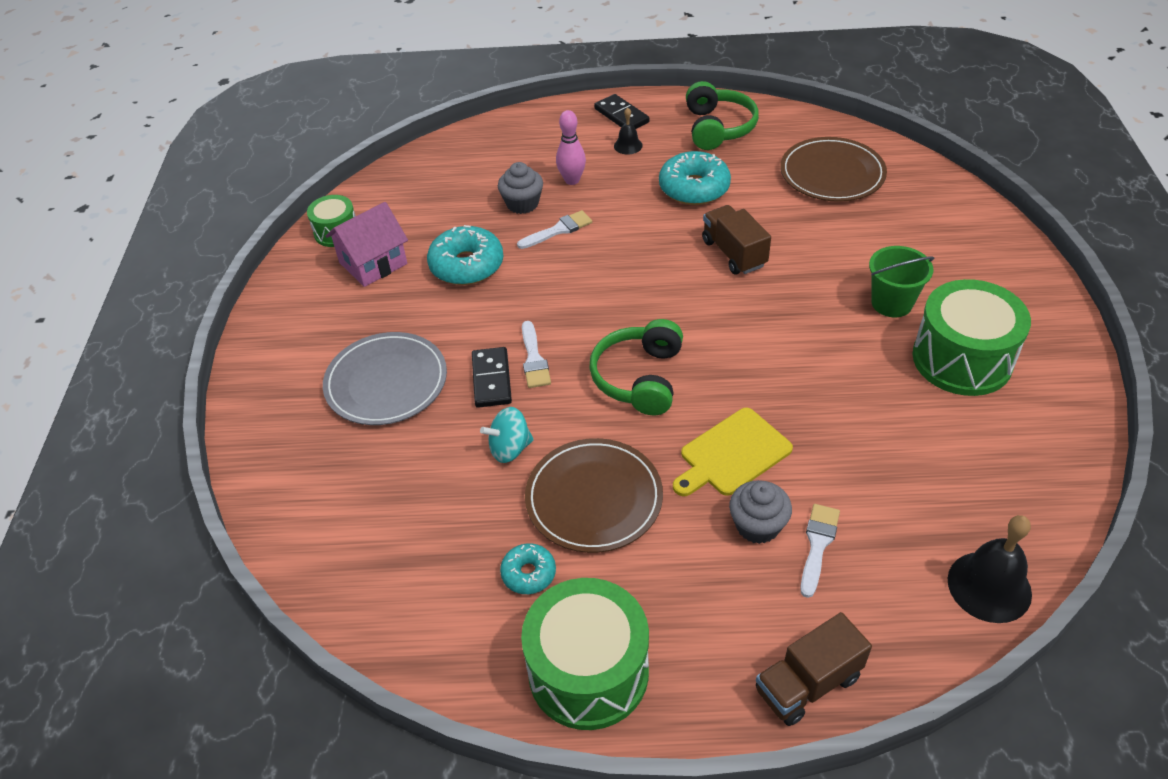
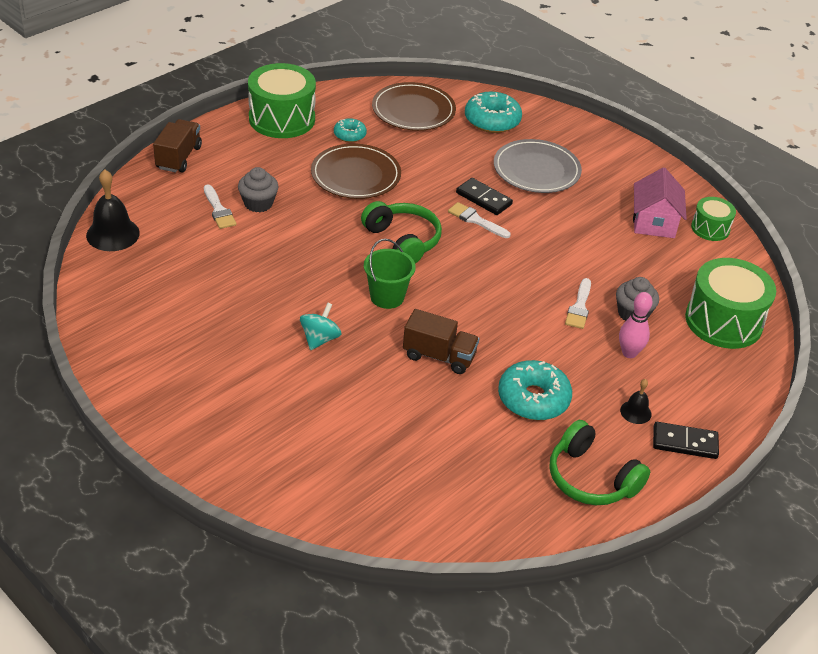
camera: 130 degrees right, 5 degrees down
turquoise donut [427,225,504,285] -> turquoise donut moved to [465,92,522,133]
turquoise spinning top [480,407,534,463] -> turquoise spinning top moved to [300,303,341,350]
yellow cutting board [673,408,793,496] -> none
brown plate [780,137,887,202] -> brown plate moved to [372,82,456,131]
green bucket [869,246,935,317] -> green bucket moved to [364,239,416,309]
green drum [912,279,1031,396] -> green drum moved to [685,258,776,349]

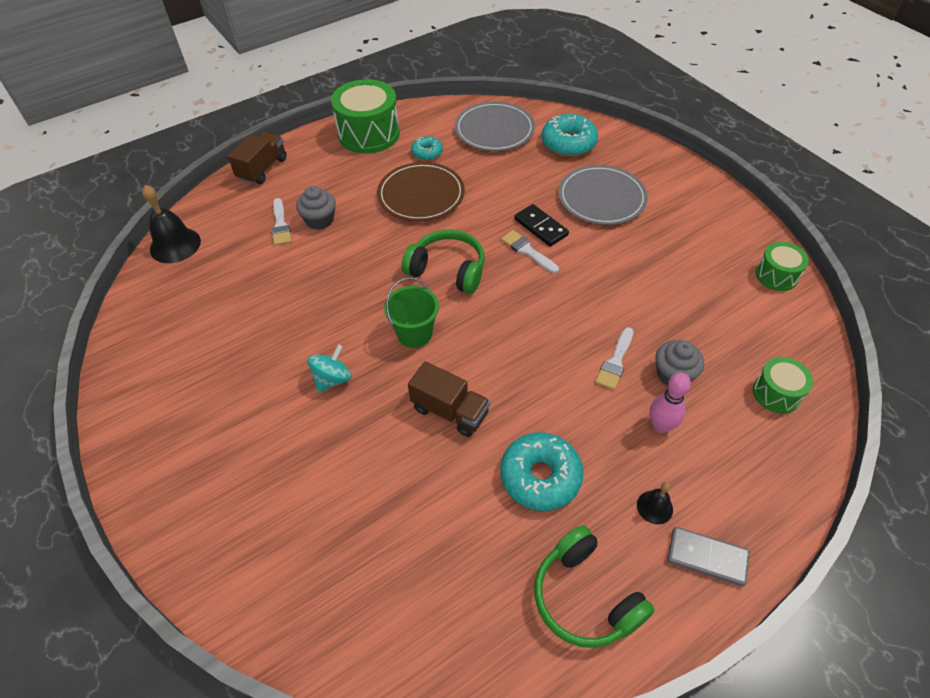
camera: 15 degrees right, 10 degrees up
green headphones [361,201,442,264] -> green headphones turned 45 degrees counterclockwise [402,229,485,294]
brown plate [372,82,456,131] -> grey plate [455,102,535,151]
pink house [633,167,687,238] -> none
black domino [653,422,719,459] -> grey domino [667,527,750,587]
green drum [685,258,776,349] -> green drum [753,357,813,414], size x0.54

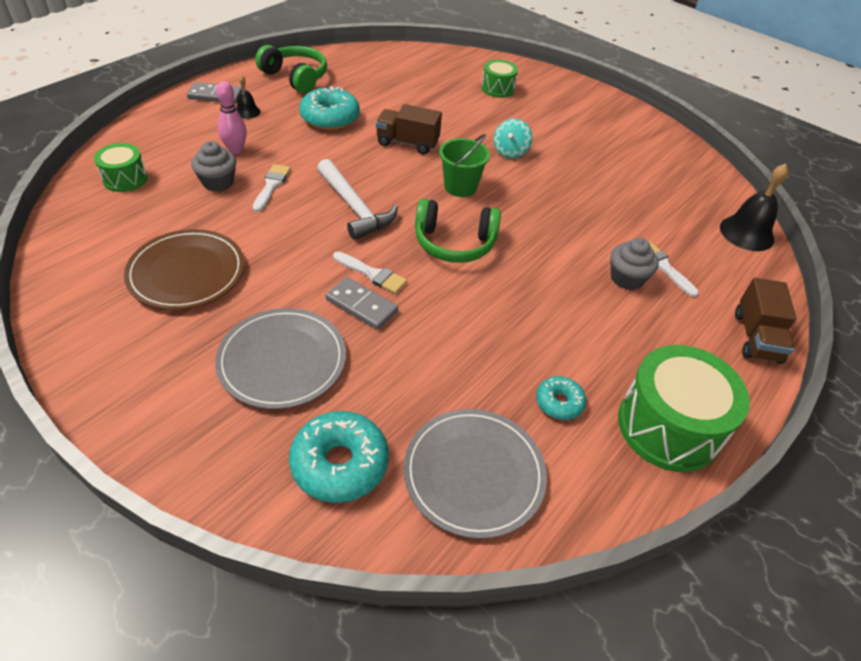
camera: 160 degrees right, 5 degrees down
brown plate [377,162,465,221] -> brown plate moved to [124,229,244,310]
black domino [514,204,569,247] -> grey domino [326,277,398,330]
green drum [756,242,809,291] -> green drum moved to [481,60,518,98]
none -> white hammer [317,159,398,240]

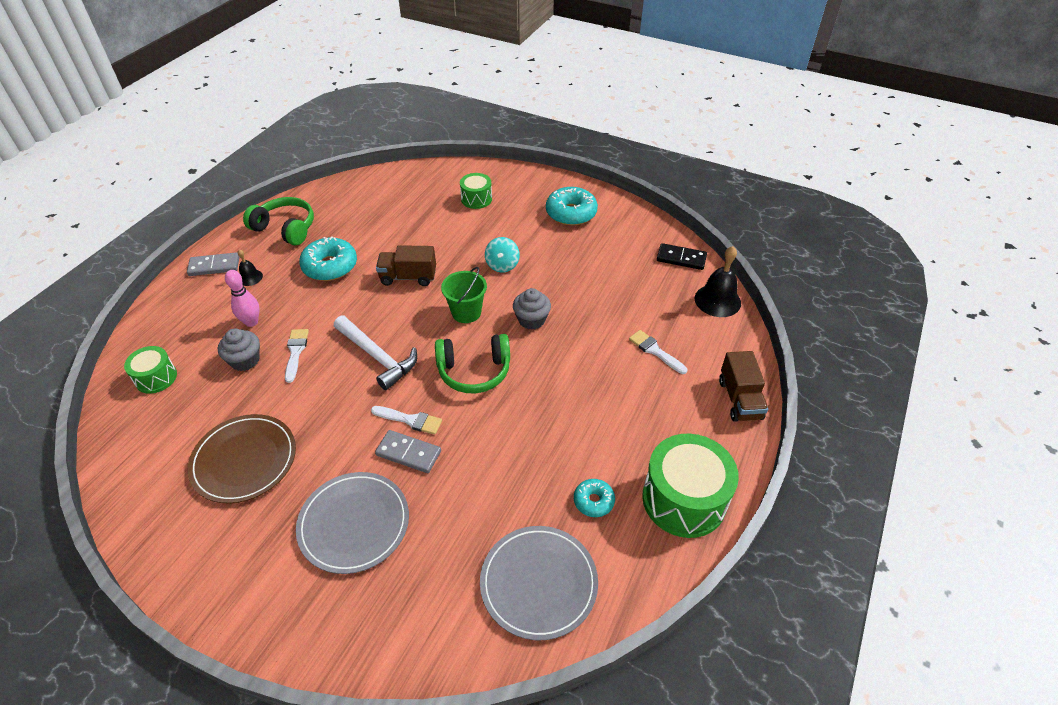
camera: 10 degrees left, 0 degrees up
turquoise donut [289,411,389,503] -> turquoise donut moved to [546,187,598,226]
grey cupcake [611,238,659,290] -> grey cupcake moved to [513,288,551,330]
none -> black domino [657,243,707,270]

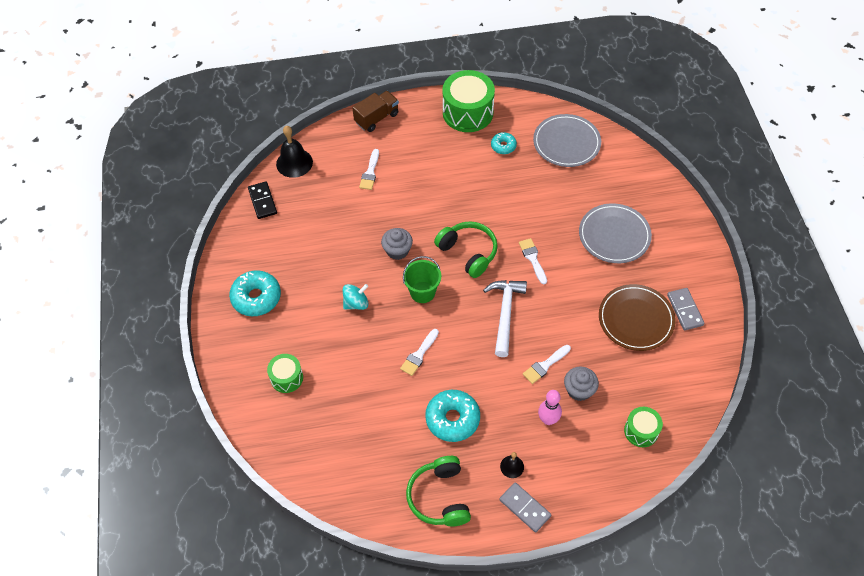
camera: 125 degrees left, 10 degrees up
grey domino [375,430,441,473] -> grey domino moved to [667,288,705,330]
brown truck [376,245,436,286] -> white brush [400,329,439,376]

